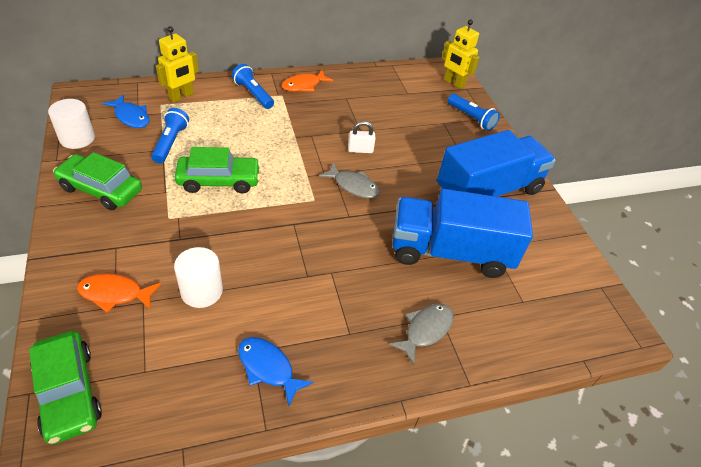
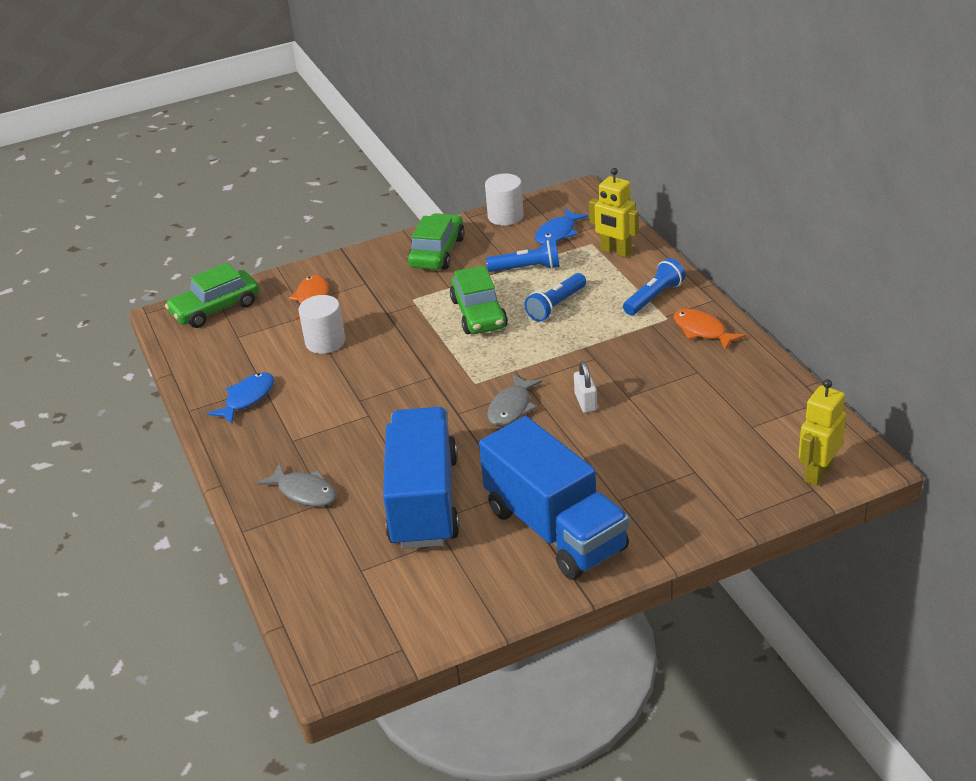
camera: 90 degrees right, 10 degrees down
blue flashlight [448,94,500,131] -> blue flashlight moved to [524,273,586,322]

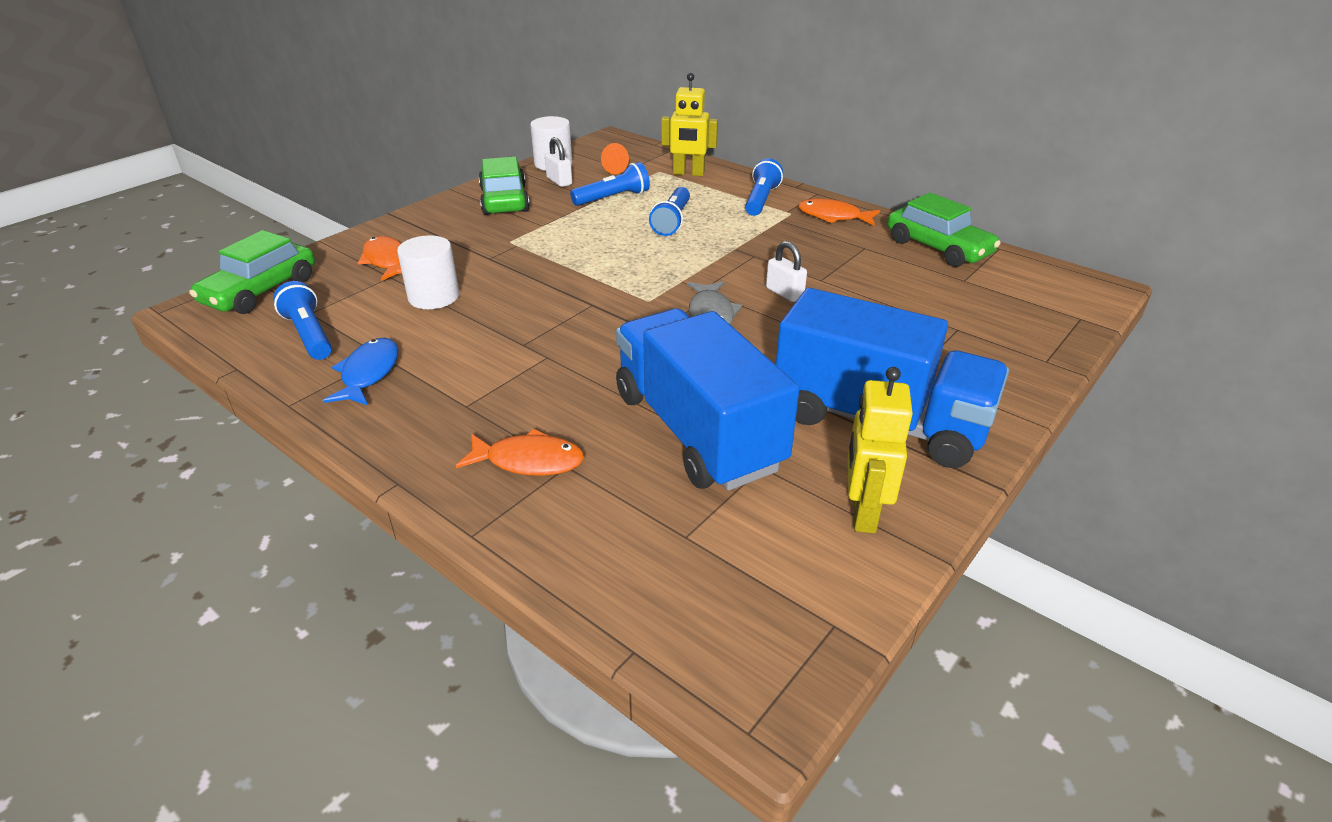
camera: 30 degrees left, 0 degrees up
grey fish [257,464,336,507] -> orange fish [456,429,584,476]
green car [450,265,508,334] -> green car moved to [887,193,1001,267]
blue fish [535,209,589,245] -> orange cone [601,143,629,174]
yellow robot [799,379,846,486] -> yellow robot moved to [848,367,913,533]
none -> blue flashlight [273,281,332,360]
none -> white padlock [545,137,572,187]

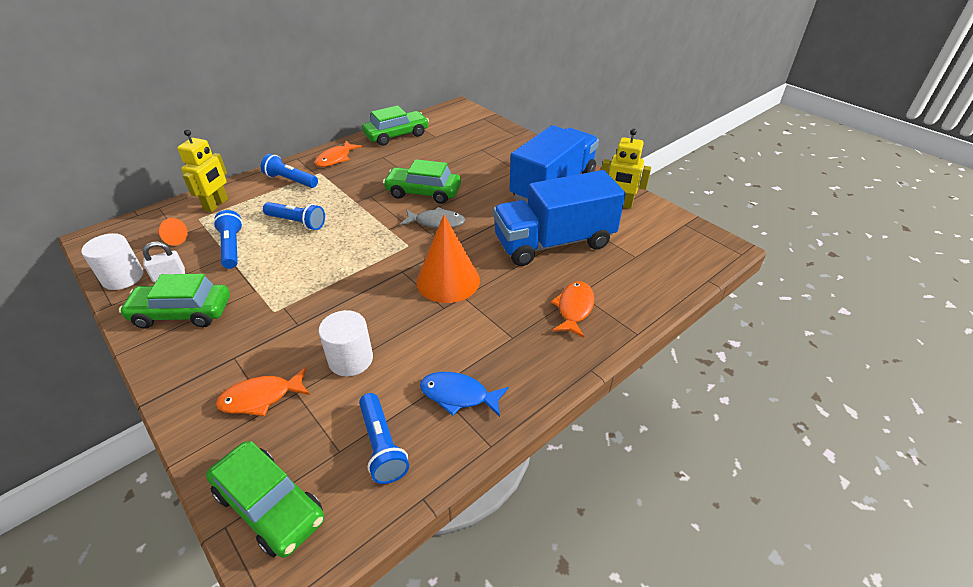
camera: 80 degrees left, 5 degrees up
blue flashlight [273,281,332,360] -> blue flashlight turned 90 degrees counterclockwise [359,393,409,484]
white padlock [766,241,807,302] -> green car [383,159,461,204]
none -> orange cone [416,215,480,303]

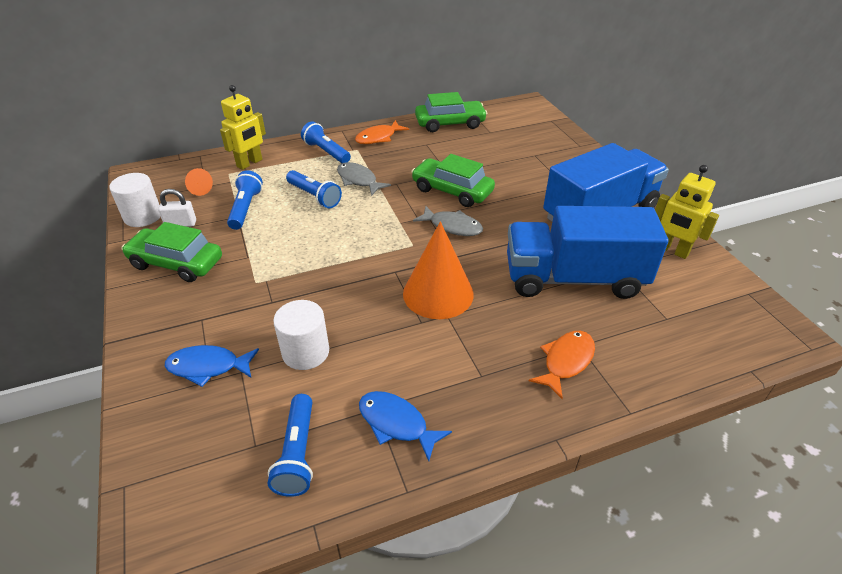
camera: 20 degrees right, 0 degrees up
green car [206,441,324,558] -> none
orange fish [216,367,310,416] -> blue fish [165,345,259,387]
none -> grey fish [337,162,391,196]

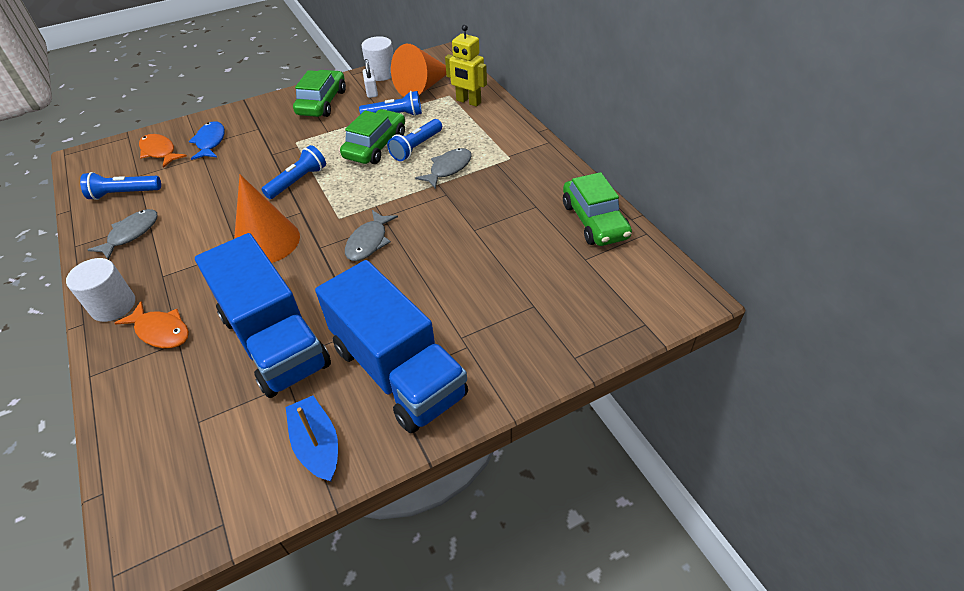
camera: 85 degrees right, 5 degrees up
orange cone [185,168,213,196] -> orange cone [391,44,446,97], size x2.16
white cylinder [273,300,329,370] -> white cylinder moved to [66,258,135,322]
blue flashlight [301,122,351,163] -> blue flashlight moved to [261,145,326,199]
orange fish [355,120,409,144] -> orange fish moved to [139,134,187,168]
blue fish [359,391,452,461] -> grey fish [88,209,157,260]
green car [411,154,495,207] -> green car moved to [340,109,405,164]
blue truck [507,206,668,299] -> blue truck turned 150 degrees clockwise [195,233,331,398]
yellow robot [655,165,719,259] -> blue boat [286,395,338,481]

